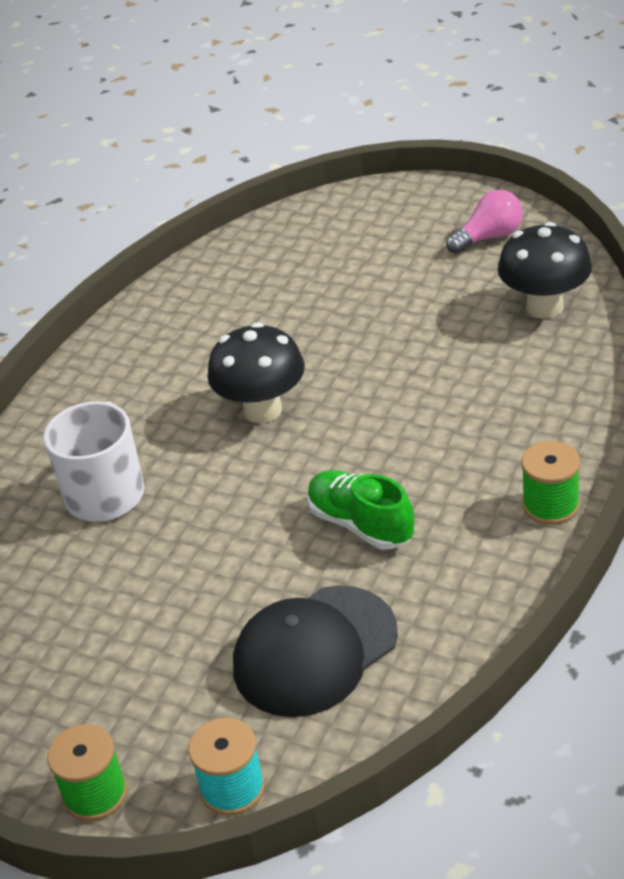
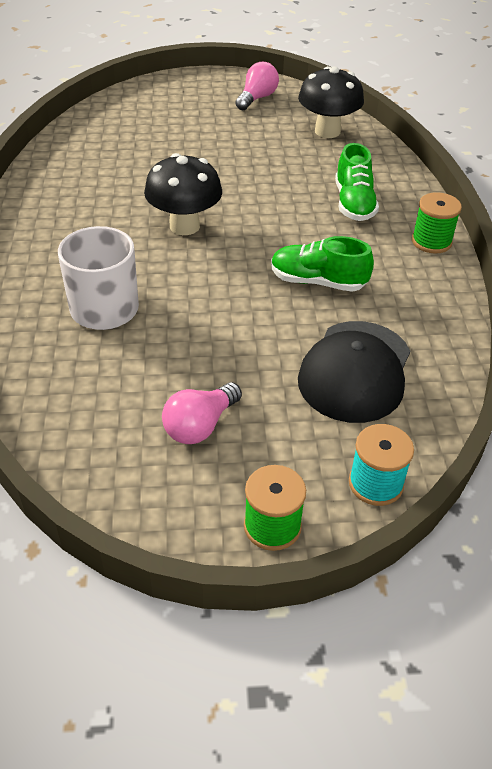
camera: 35 degrees left, 5 degrees up
none -> pink light bulb [162,382,242,444]
none -> green shoe [335,143,379,221]

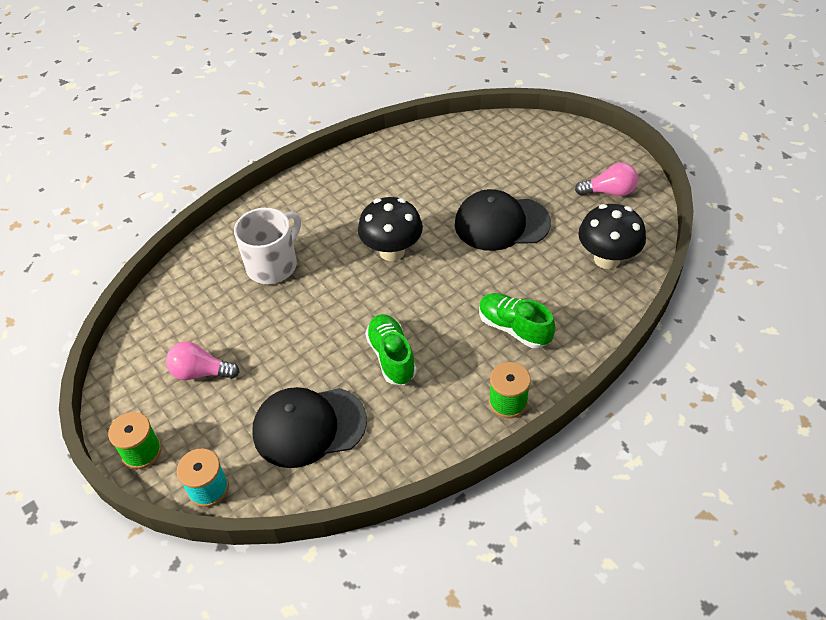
camera: 60 degrees right, 5 degrees up
green shoe [335,143,379,221] -> green shoe turned 75 degrees clockwise [479,293,556,348]
none -> black cap [455,189,551,251]

